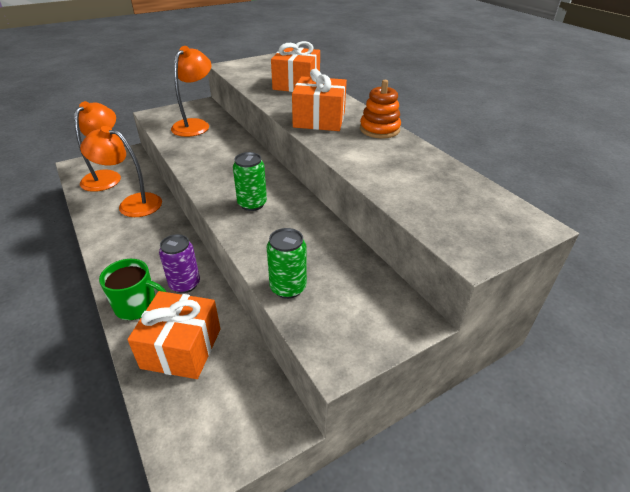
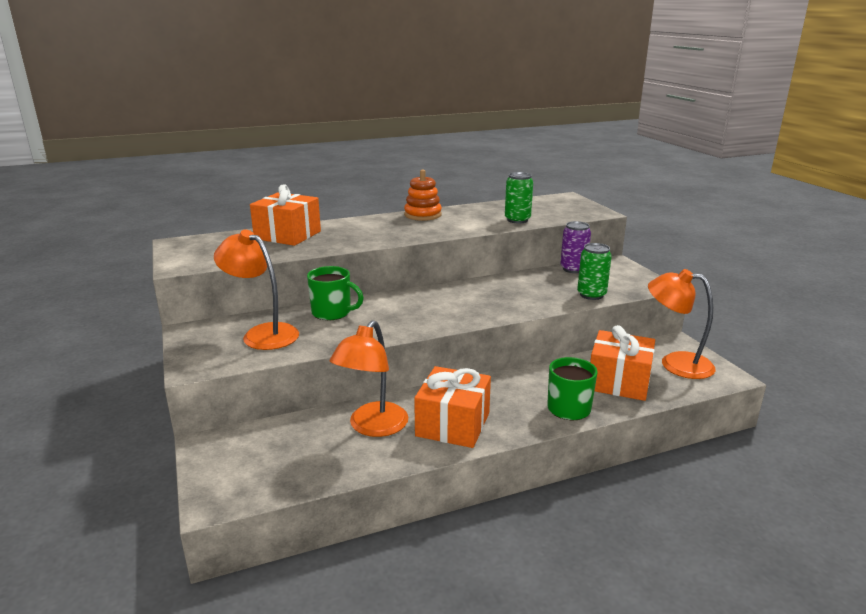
camera: 80 degrees left, 15 degrees down
orange lamp [74,101,121,192] -> orange lamp moved to [648,269,716,379]
purple can [159,234,200,293] -> purple can moved to [560,221,591,273]
green can [233,152,267,211] -> green can moved to [505,172,533,223]
orange gift [292,69,347,131] -> orange gift moved to [414,366,491,448]
none -> green mug [307,266,364,320]

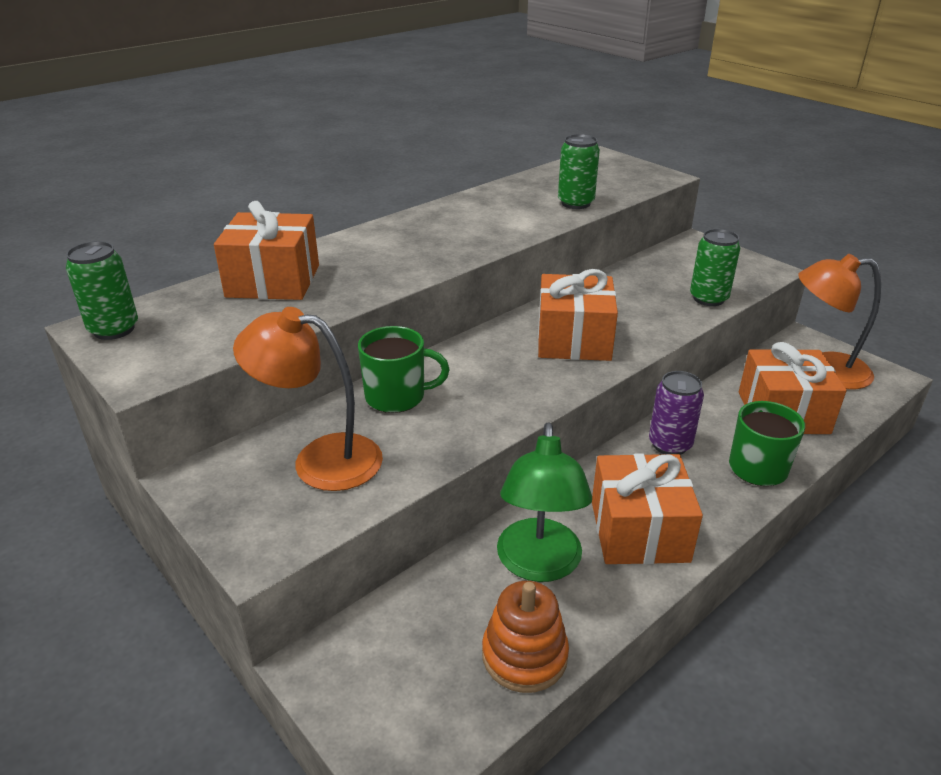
camera: 20 degrees left, 10 degrees up
orange lamp [330,320,408,437] -> green lamp [497,422,592,582]
orange stacking toy [404,169,442,221] -> orange stacking toy moved to [482,581,569,693]
purple can [560,221,591,273] -> purple can moved to [649,371,704,455]
none -> green can [66,241,138,340]
none -> orange gift [538,269,618,361]

